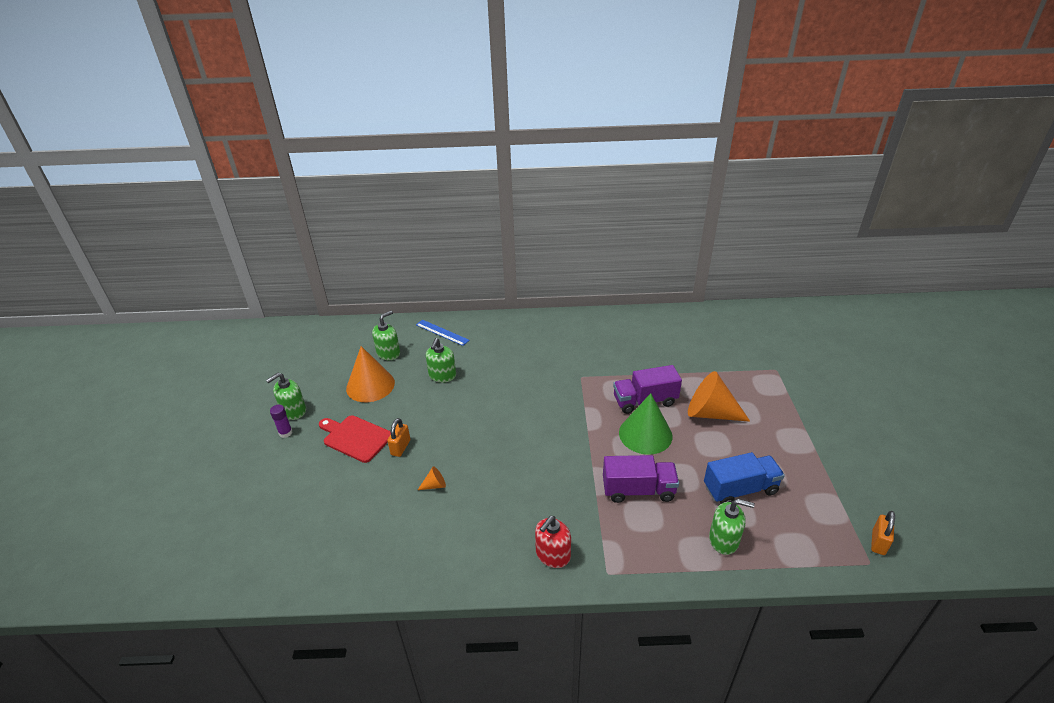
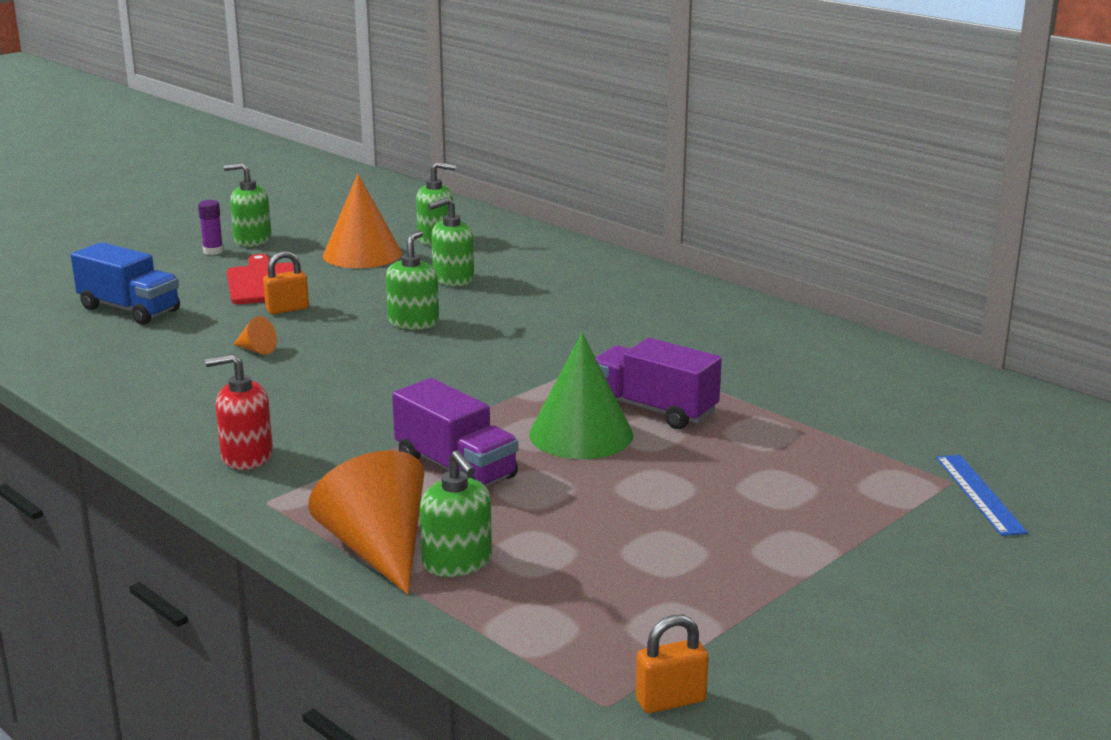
camera: 45 degrees right, 15 degrees down
blue ruler [416,320,470,346] -> blue ruler moved to [936,455,1028,536]
orange cone [688,371,750,422] -> orange cone moved to [308,450,424,595]
blue truck [704,452,785,504] -> blue truck moved to [71,242,180,325]
none -> green soap dispenser [386,230,439,330]

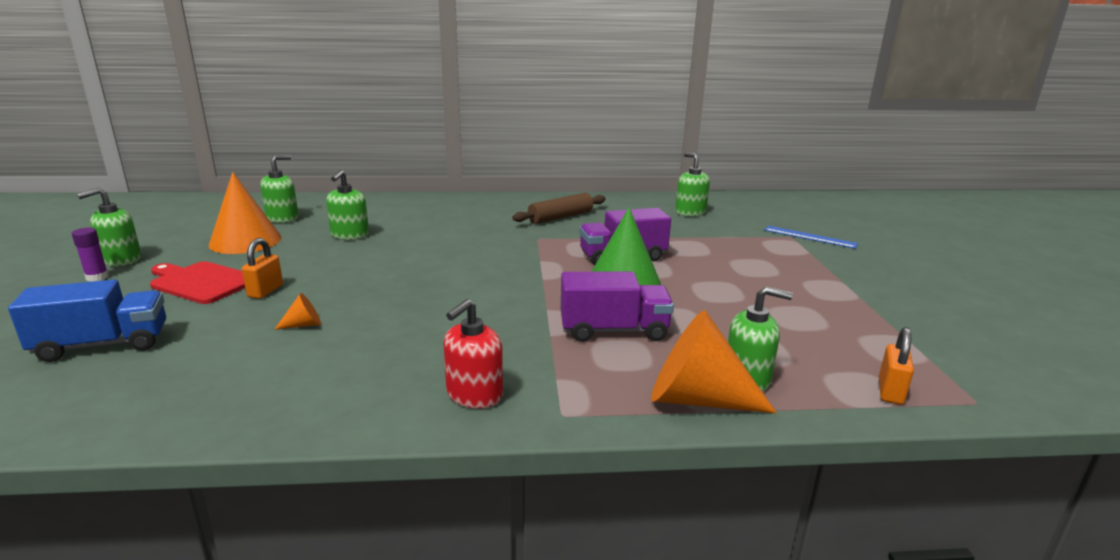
camera: 50 degrees left, 0 degrees up
green soap dispenser [386,230,439,330] -> green soap dispenser moved to [675,152,710,216]
orange padlock [636,615,709,713] -> orange padlock moved to [879,327,914,405]
none -> brown rolling pin [512,193,606,224]

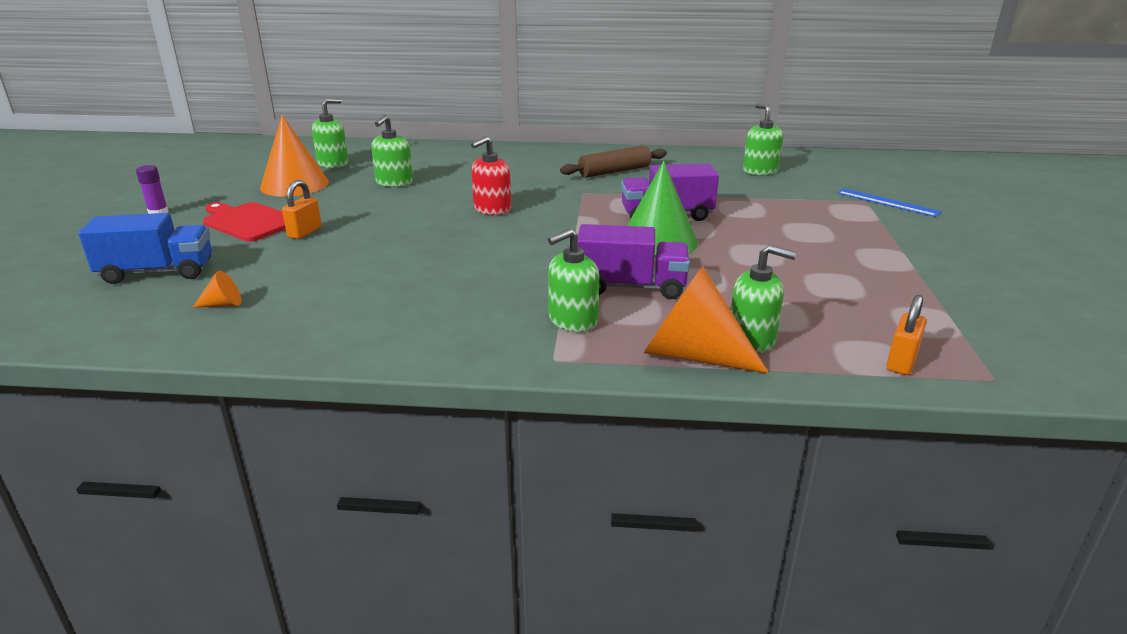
camera: 10 degrees right, 5 degrees up
green soap dispenser [77,187,141,266] -> green soap dispenser moved to [548,228,599,332]
orange cone [274,293,321,330] -> orange cone moved to [192,271,242,308]
red soap dispenser [444,299,503,408] -> red soap dispenser moved to [471,136,511,215]

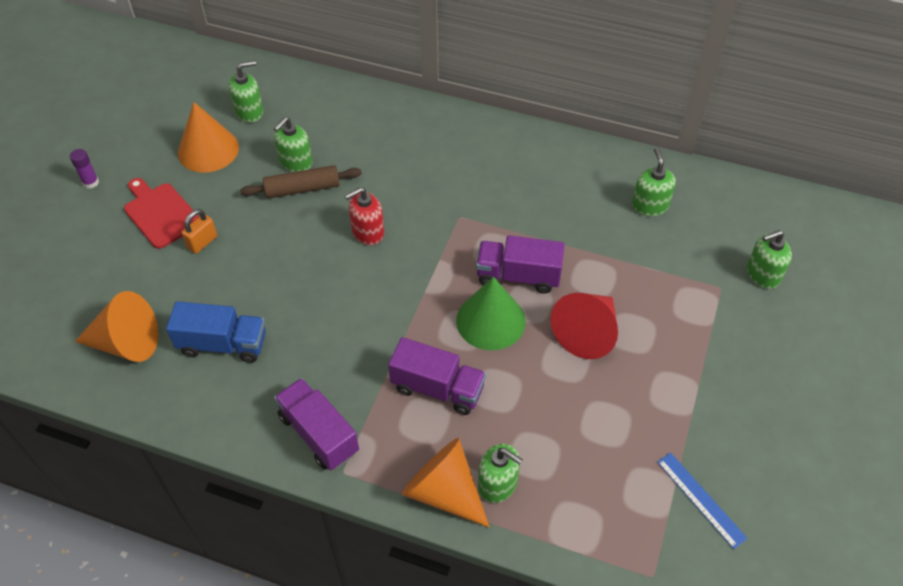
camera: 15 degrees right, 25 degrees up
blue truck [78,213,212,284] -> blue truck moved to [166,301,266,363]
orange cone [192,271,242,308] -> orange cone [75,291,159,362], size x2.35
green soap dispenser [548,228,599,332] -> green soap dispenser moved to [747,230,792,289]
brown rolling pin [560,146,667,178] -> brown rolling pin moved to [240,165,362,199]
blue ruler [837,188,942,217] -> blue ruler moved to [657,453,748,549]
orange padlock [887,295,927,375] -> none
none -> purple truck [274,378,359,471]
none -> red cone [551,293,618,359]

